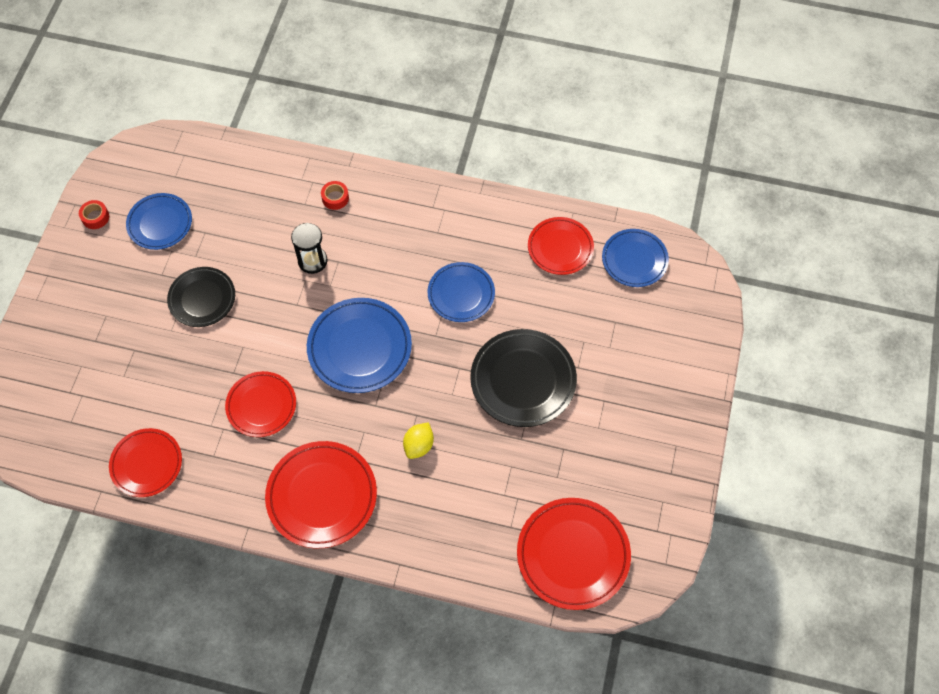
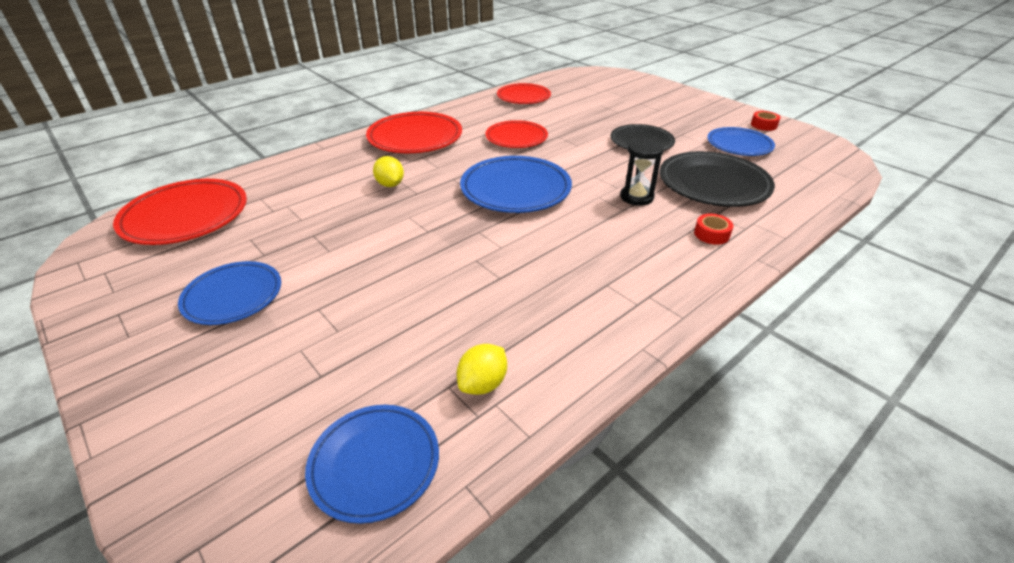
camera: 125 degrees right, 25 degrees down
blue plate [428,262,495,322] -> blue plate moved to [178,261,281,325]
black plate [470,329,577,427] -> black plate moved to [660,151,775,207]
red plate [528,217,594,275] -> yellow lemon [457,344,507,395]

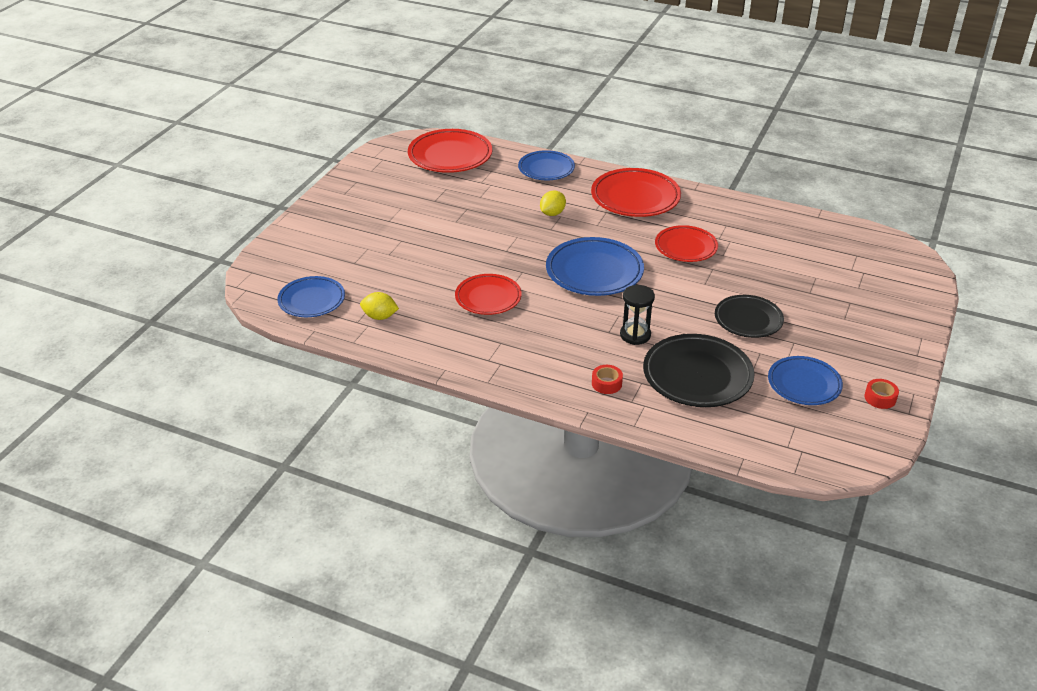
camera: 65 degrees right, 0 degrees up
blue plate [178,261,281,325] -> blue plate moved to [518,150,575,180]
red plate [497,83,551,104] -> red plate moved to [455,274,522,315]

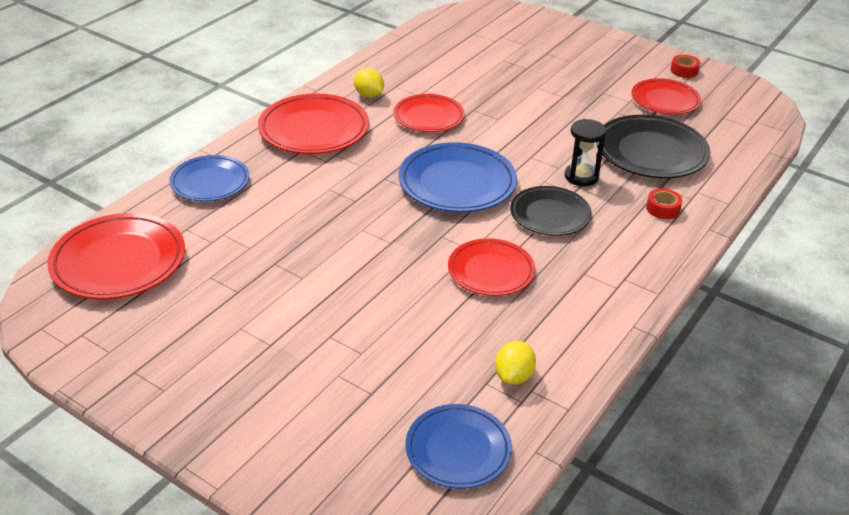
camera: 80 degrees left, 0 degrees up
yellow lemon [540,191,566,216] -> yellow lemon moved to [354,68,384,98]
black plate [715,295,784,338] -> black plate moved to [510,186,592,236]
blue plate [768,356,843,405] -> red plate [631,78,701,115]

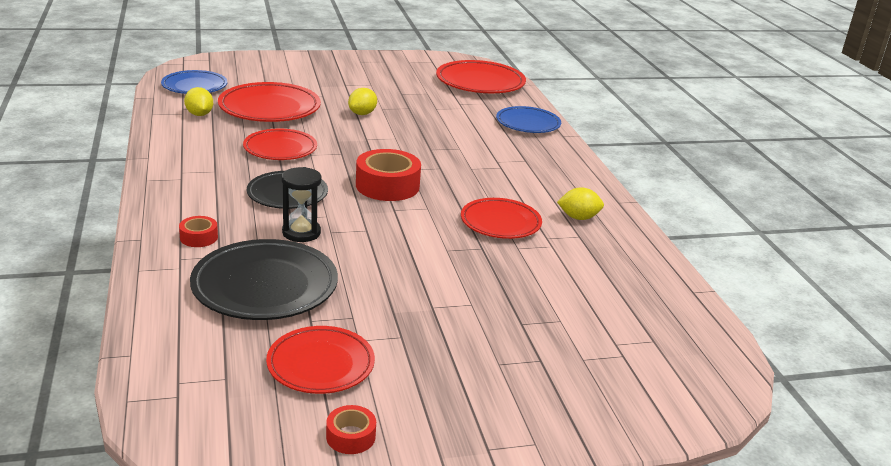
camera: 130 degrees right, 10 degrees down
red plate [258,93,369,154] -> red plate moved to [218,82,321,122]
blue plate [398,142,517,212] -> red tape [356,149,421,201]
none -> yellow lemon [348,88,377,115]

